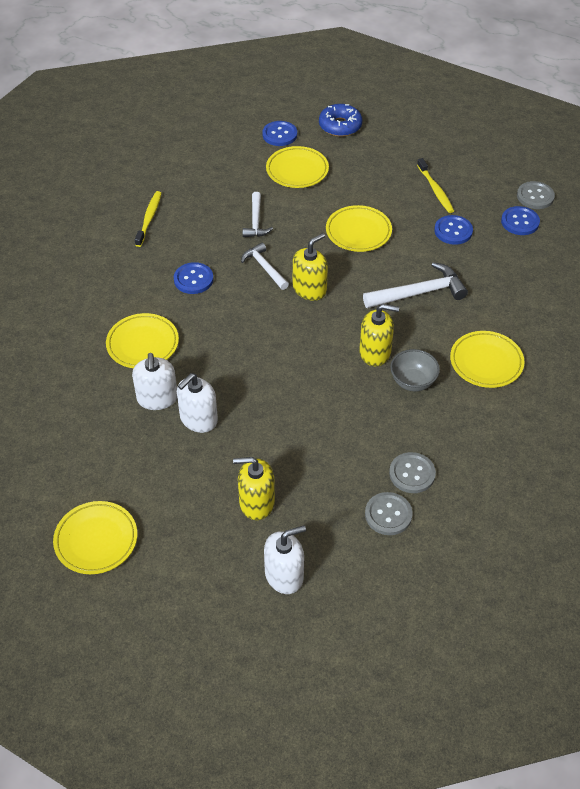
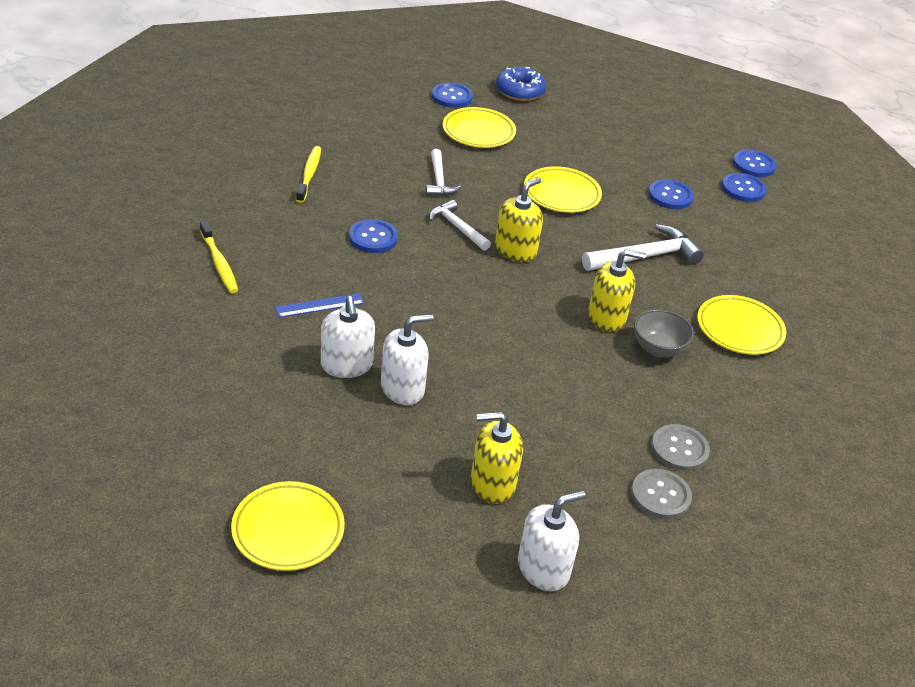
camera: 10 degrees left, 10 degrees down
yellow plate [106,313,179,368] -> blue ruler [275,293,364,318]
white soap dispenser [177,373,218,433] -> white soap dispenser turned 150 degrees counterclockwise [381,314,433,405]
yellow toothbrush [417,158,454,213] -> yellow toothbrush moved to [200,221,238,293]
grey button [517,181,555,209] -> blue button [733,149,777,177]

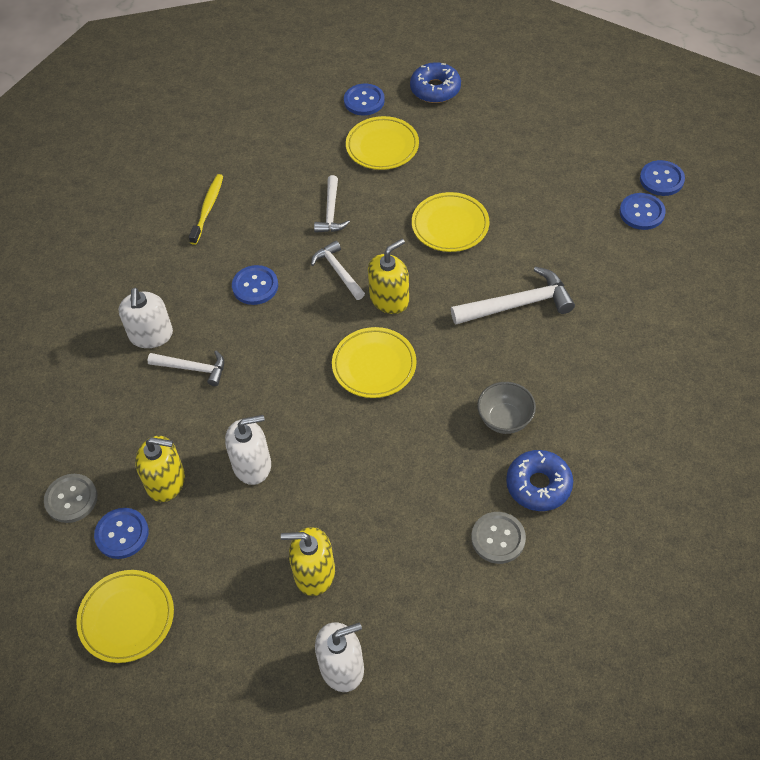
camera: 15 degrees right, 15 degrees up
yellow toothbrush [200,221,238,293] -> none
blue ruler [275,293,364,318] -> white hammer [148,351,224,386]
white soap dispenser [321,296,375,378] -> white soap dispenser moved to [119,288,173,348]
yellow soap dispenser [588,249,646,332] -> yellow soap dispenser moved to [135,436,185,502]
grey button [631,469,692,520] -> grey button moved to [44,474,97,523]
blue button [648,179,694,209] -> blue button moved to [94,508,149,559]
yellow plate [697,295,786,355] -> yellow plate moved to [332,327,417,398]
none -> blue donut [506,450,573,511]

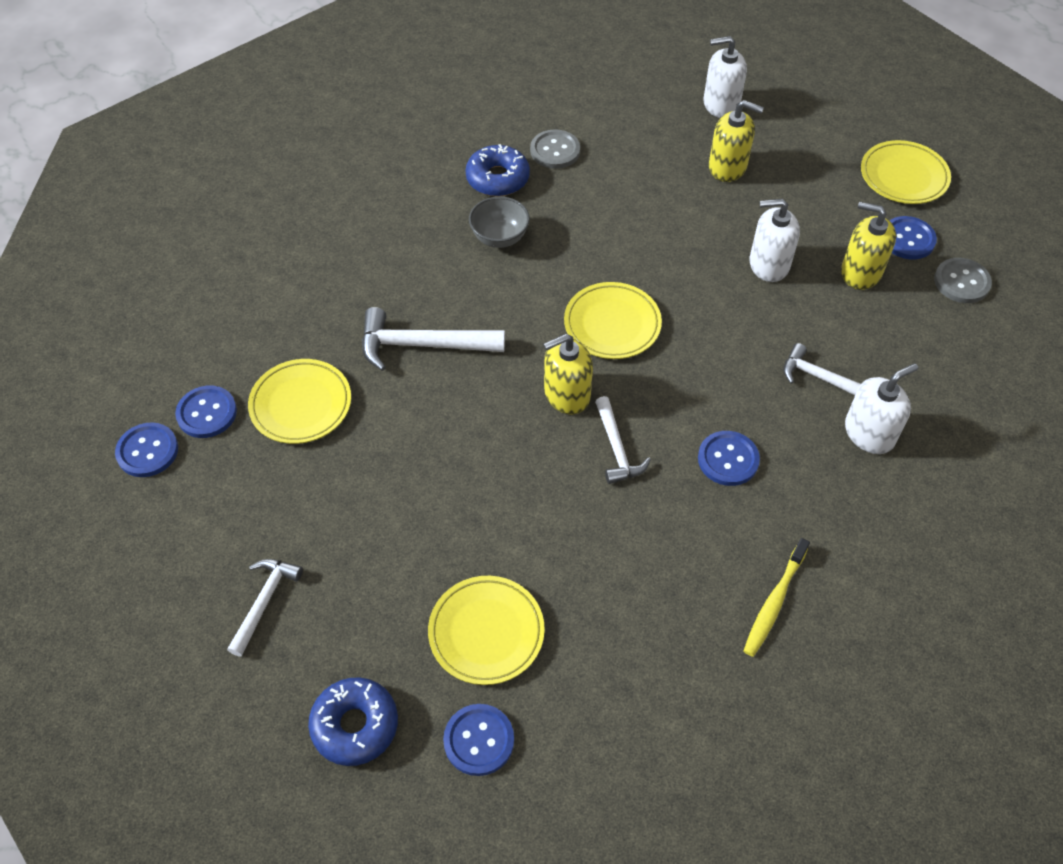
camera: 165 degrees left, 0 degrees up
white soap dispenser [119,288,173,348] -> white soap dispenser turned 45 degrees clockwise [845,363,918,454]
white hammer [314,175,350,233] -> white hammer moved to [227,559,303,657]
yellow plate [412,192,489,252] -> yellow plate moved to [248,359,351,444]

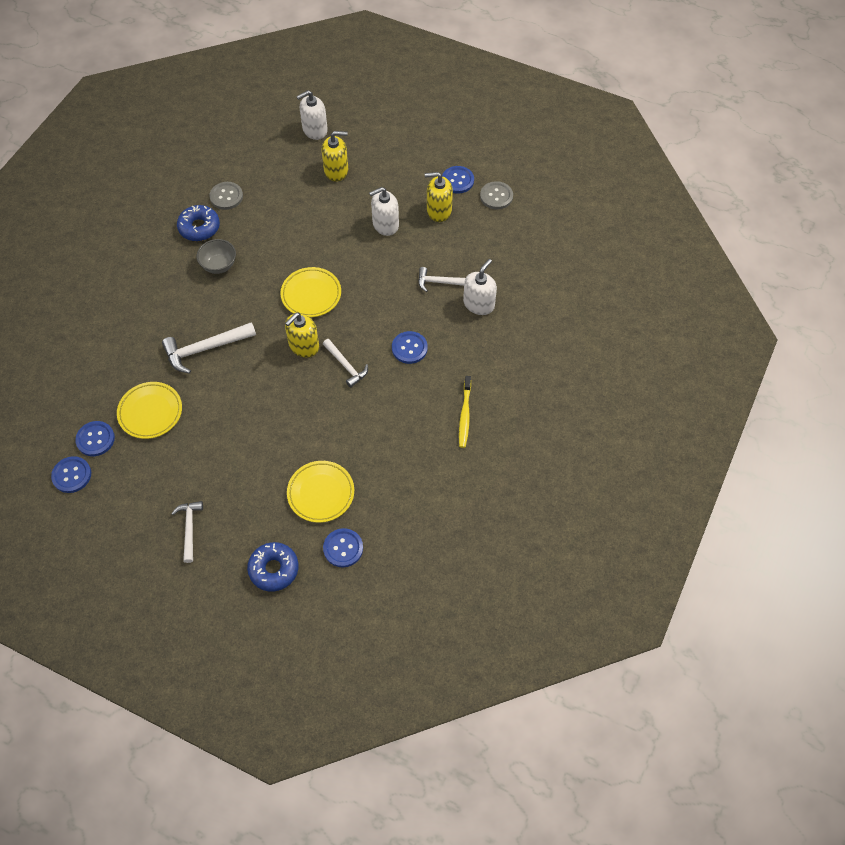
camera: 25 degrees left, 5 degrees up
yellow plate [861,140,951,204] -> none

